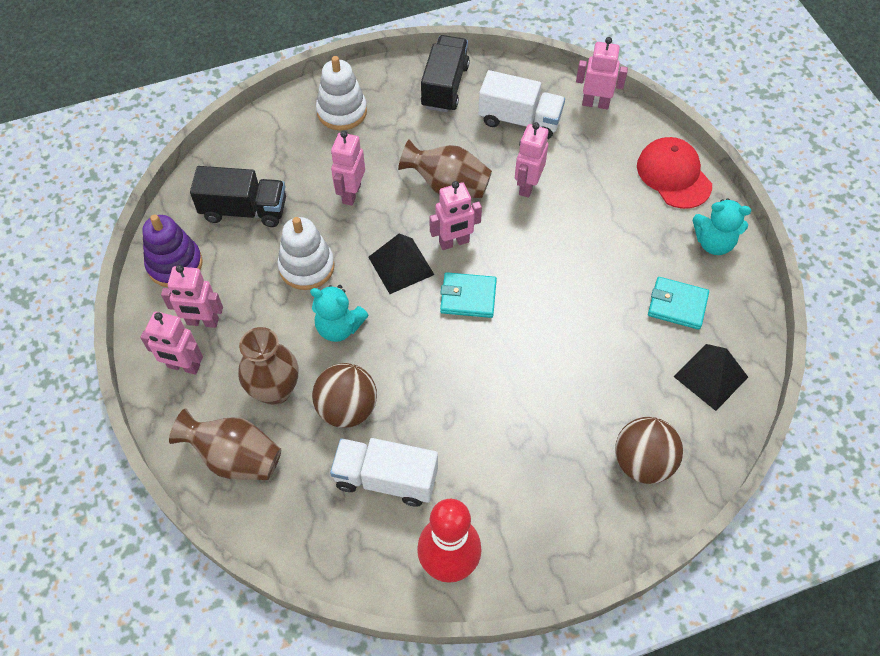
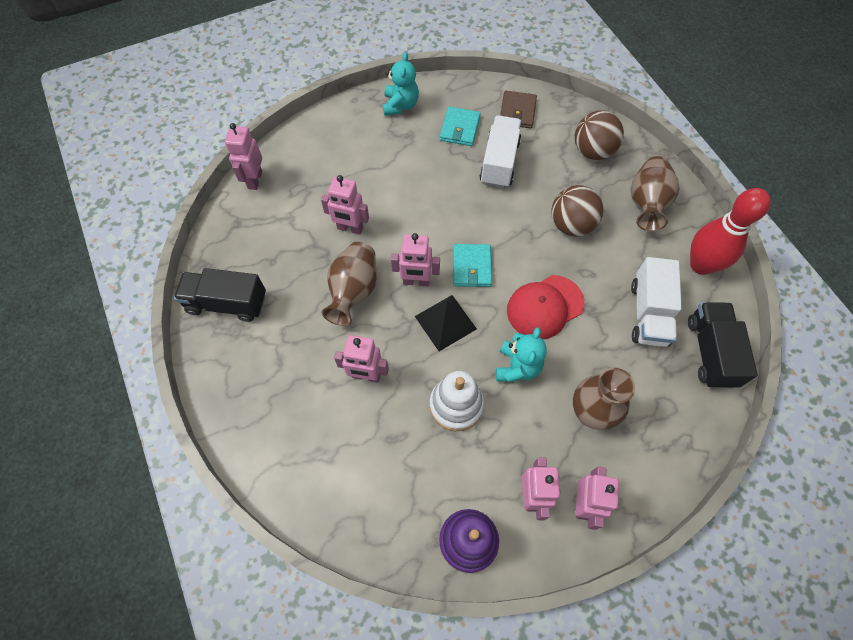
camera: 95 degrees left, 5 degrees up
brown vase [169,408,281,480] -> brown vase moved to [630,156,679,231]
black truck [190,166,286,227] -> black truck moved to [688,303,758,388]
brown ball [312,363,377,428] -> brown ball moved to [551,185,603,236]
white stacking toy [316,56,367,130] -> none
pink robot [429,181,482,250] -> pink robot turned 120 degrees clockwise [391,233,440,286]
white truck [478,70,565,139] -> white truck moved to [479,115,521,188]
red cap [637,137,712,209] -> red cap moved to [507,275,584,339]
black pyramid [673,344,748,411] -> brown wallet [500,91,537,128]

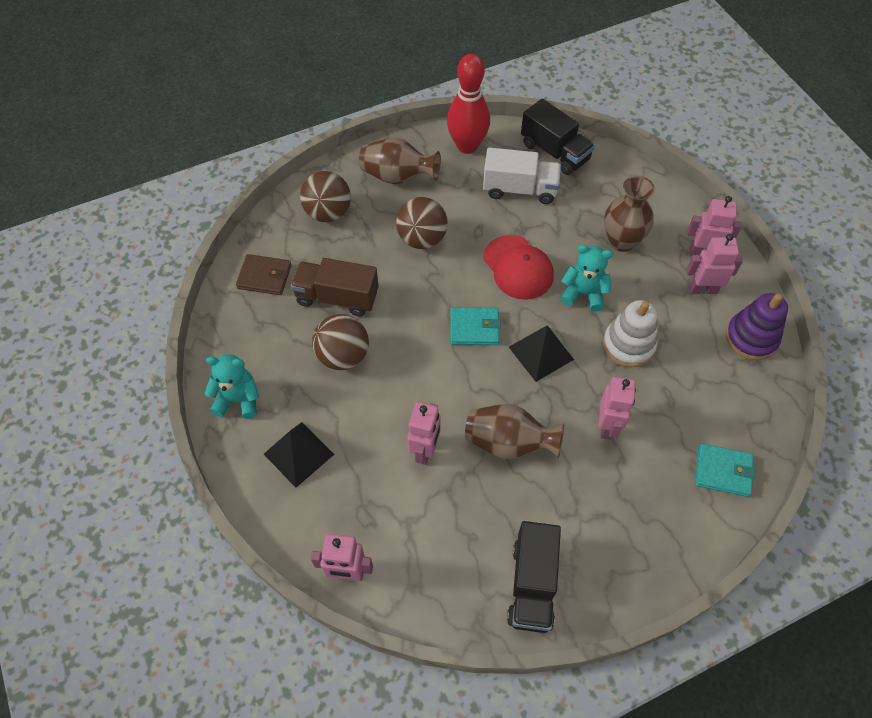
camera: 90 degrees left, 5 degrees down
pink robot [391,233,440,286] -> none
turquoise wallet [440,107,481,146] -> turquoise wallet moved to [696,443,755,497]
white truck [479,115,521,188] -> brown truck [291,258,379,316]
black truck [688,303,758,388] -> black truck turned 135 degrees counterclockwise [521,99,595,175]
none -> black pyramid [264,422,334,488]
none -> brown ball [312,314,369,370]

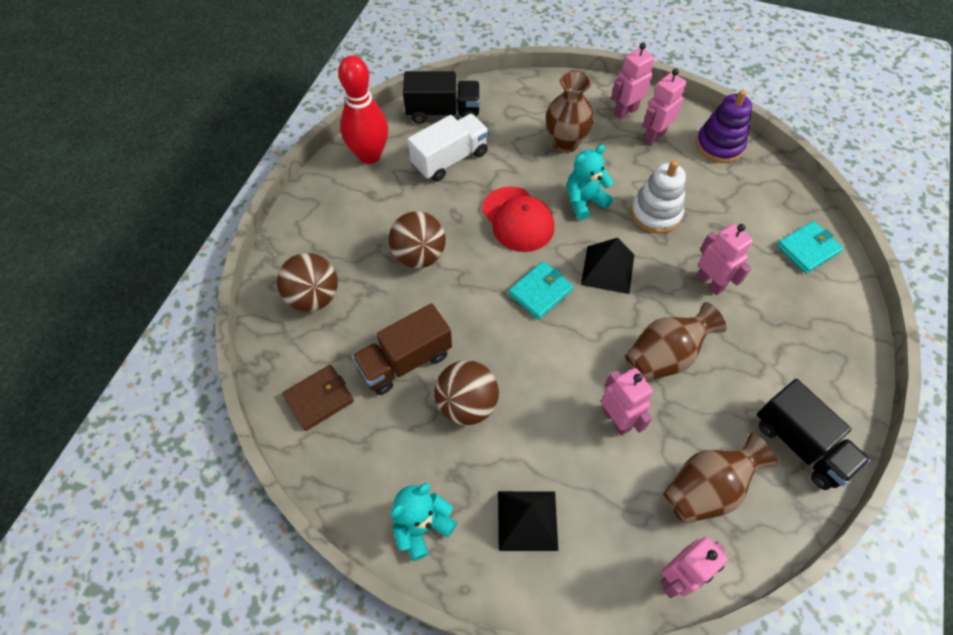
camera: 45 degrees left, 0 degrees up
brown vase [359,138,441,184] -> brown vase moved to [664,433,778,523]
red cap [483,235,554,300] -> red cap turned 45 degrees clockwise [482,186,554,252]

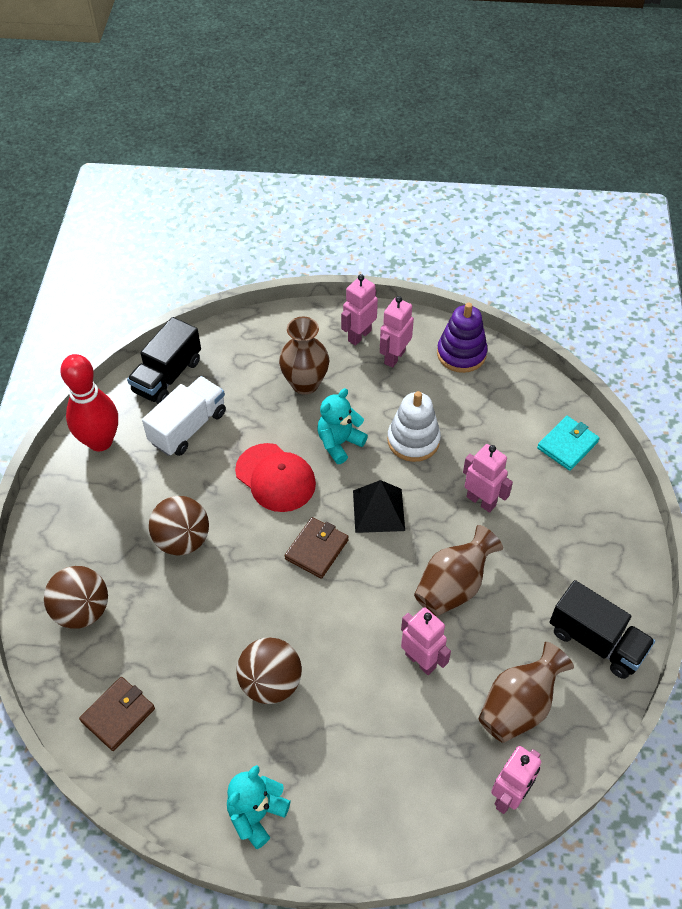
camera: 15 degrees left, 5 degrees down
brown truck [352,303,452,395] -> none
black truck [403,71,480,124] -> black truck turned 135 degrees clockwise [127,317,201,404]
black pyramid [498,491,558,551] -> none
turquoise wallet [509,261,574,320] -> brown wallet [285,517,349,579]

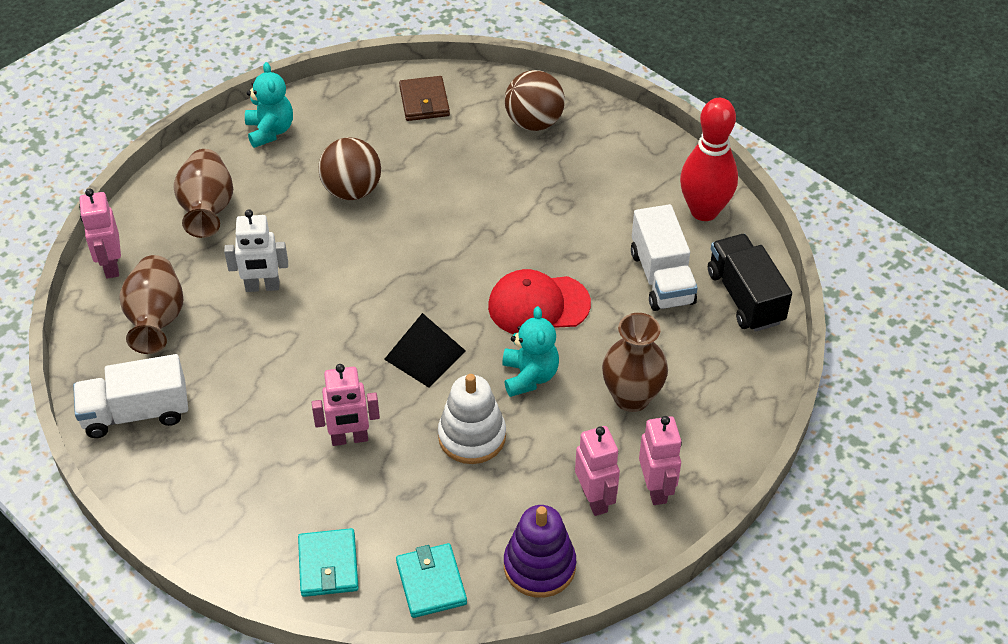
camera: 130 degrees right, 5 degrees down
brown ball [149,496,209,555] -> none
brown wallet [285,517,349,579] -> none
pink robot [401,607,451,675] -> white robot [224,209,288,292]
brown vase [414,525,503,616] -> brown vase moved to [173,149,233,238]
black truck [550,580,655,679] -> white truck [73,354,188,438]
none -> turquoise wallet [396,543,467,618]

